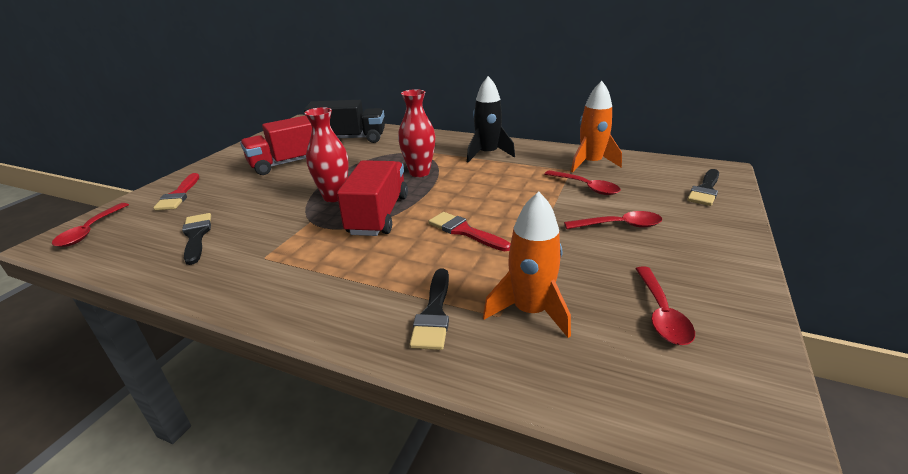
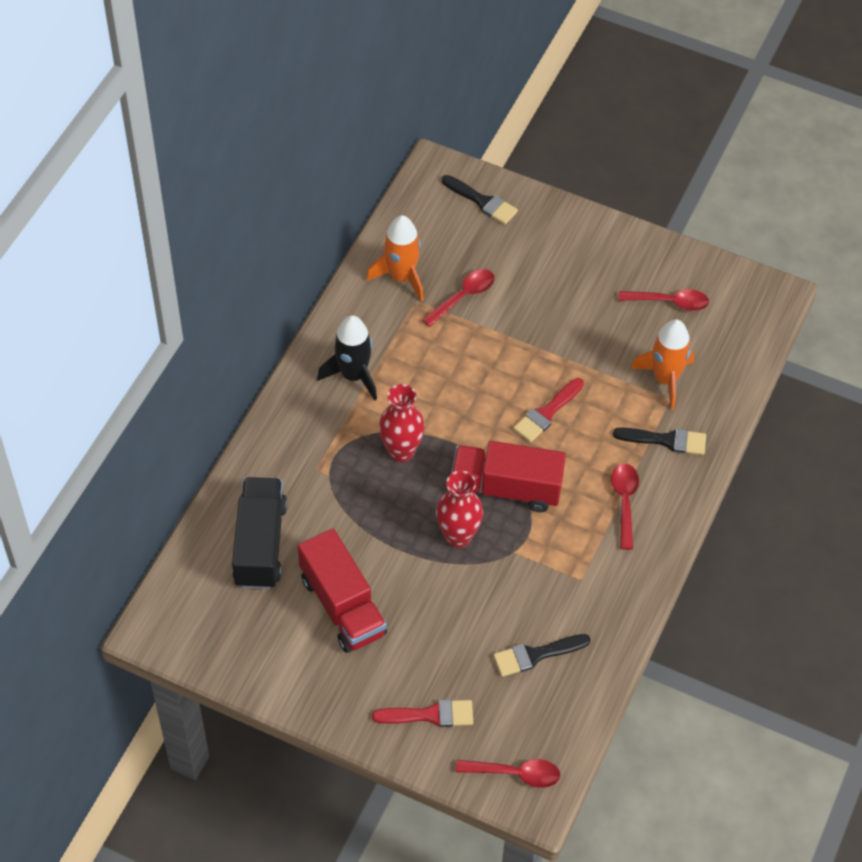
camera: 90 degrees left, 25 degrees up
red spoon [564,211,662,229] -> red spoon moved to [611,463,639,550]

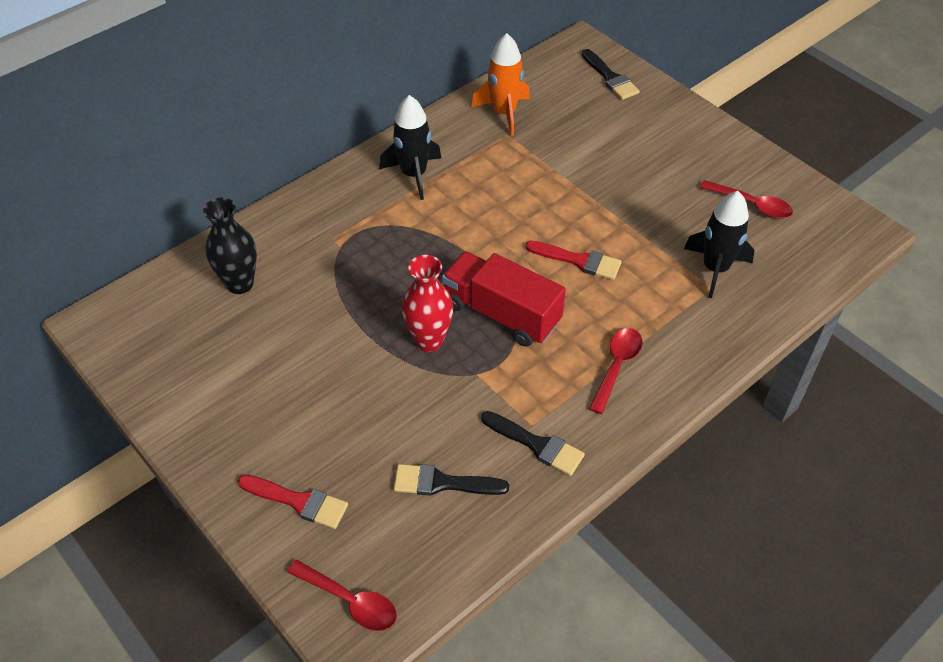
camera: 25 degrees right, 5 degrees down
black truck [232,477,287,589] -> black vase [203,198,257,294]
red truck [298,528,387,653] -> none
red vase [379,384,425,462] -> none
red spoon [422,269,495,327] -> none
red brush [513,378,584,442] -> red brush turned 135 degrees counterclockwise [525,241,622,280]
black brush [613,427,706,455] -> black brush moved to [481,411,585,476]
orange rocket [631,319,694,410] -> black rocket [684,191,754,298]

